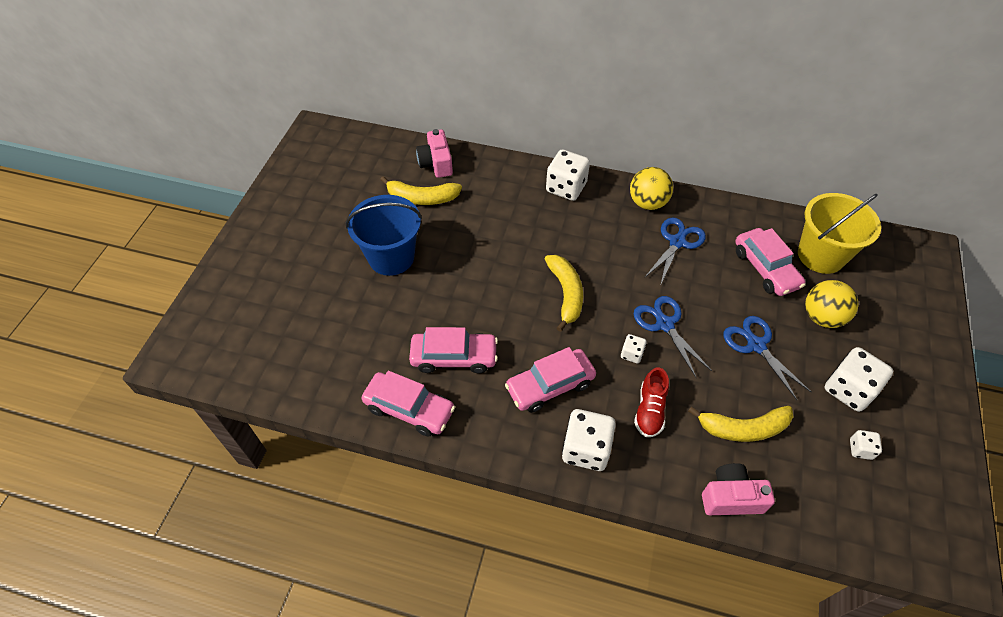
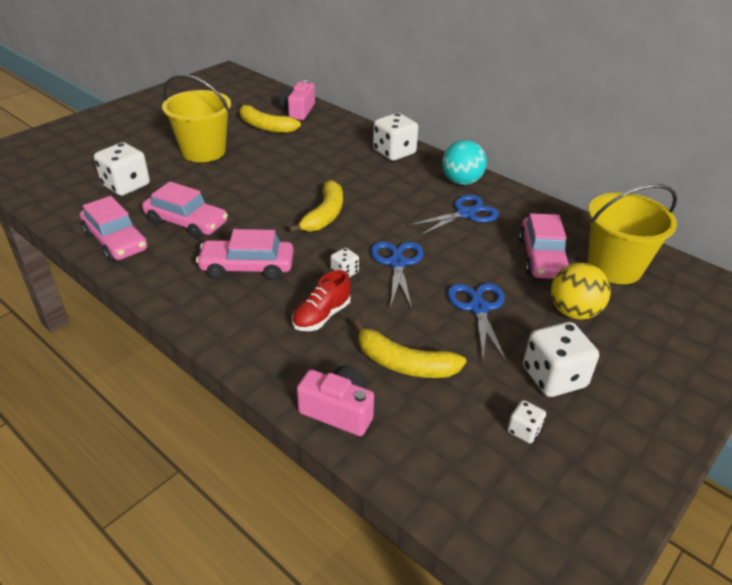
camera: 25 degrees right, 15 degrees down
blue bucket [346,195,422,276] -> yellow bucket [162,74,231,162]
white dice [562,409,616,471] -> white dice moved to [94,142,150,196]
yellow ball [630,167,673,210] -> turquoise ball [442,140,487,185]

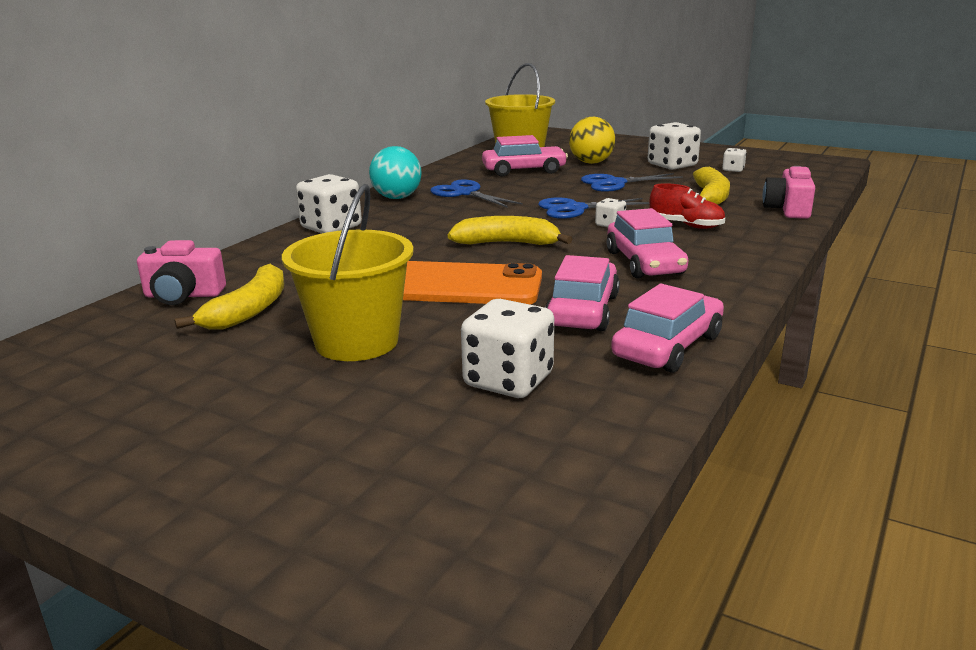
camera: 100 degrees left, 15 degrees down
none -> orange phone [403,261,542,304]

